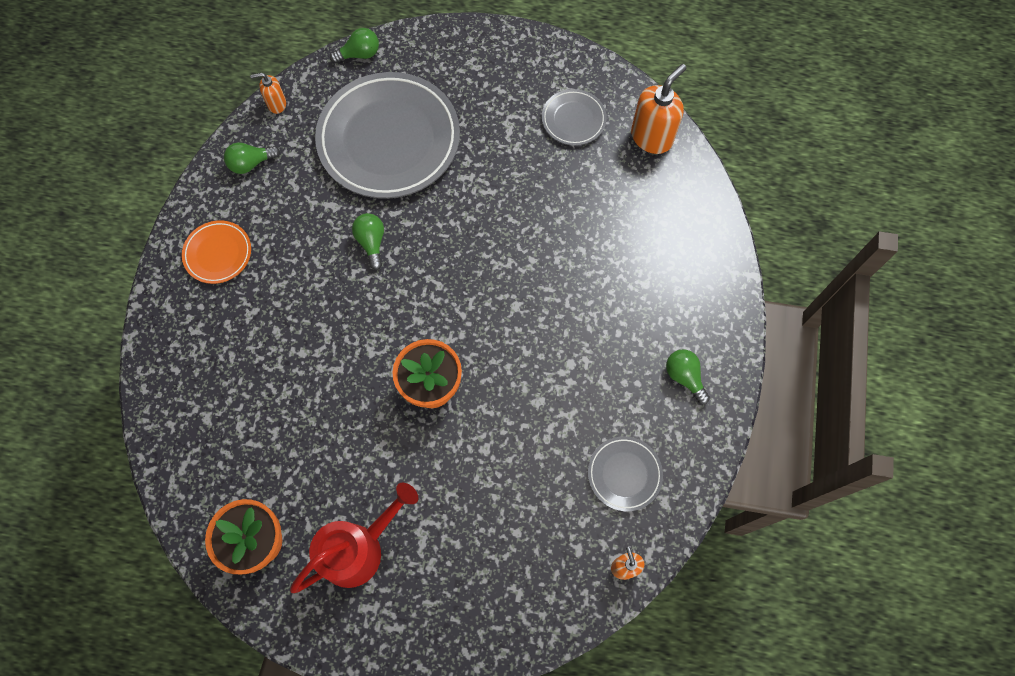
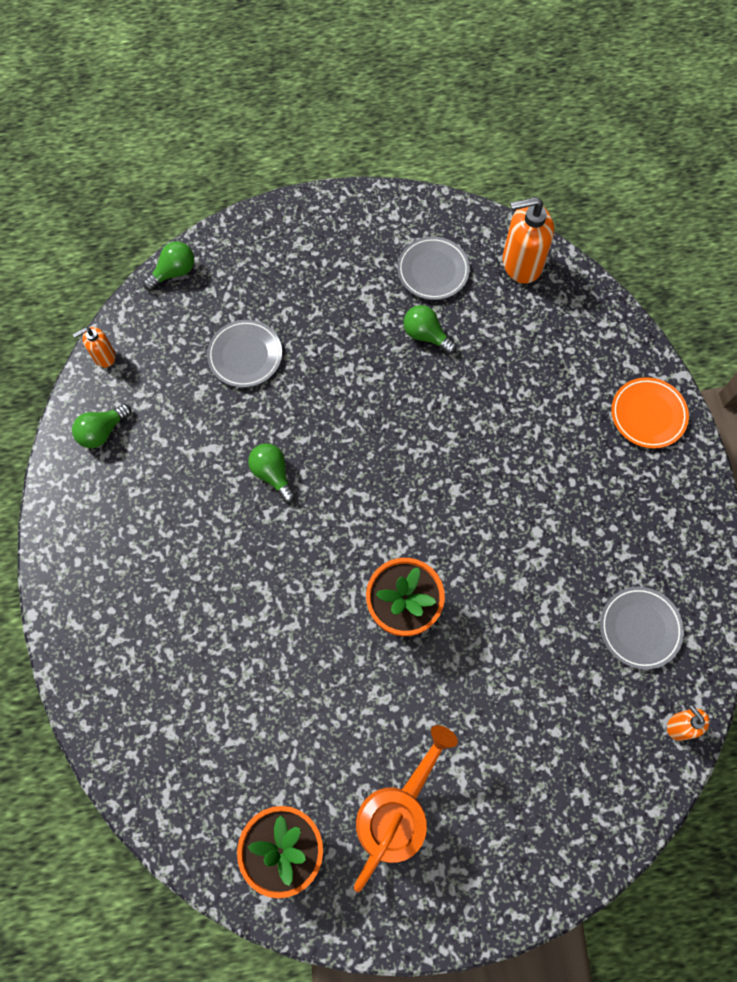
camera: 20 degrees left, 0 degrees up
orange plate [182,220,251,284] -> orange plate moved to [612,377,689,449]
red watering can [290,483,418,593] -> orange watering can [354,725,458,892]
grey plate [315,72,460,199] -> grey plate [207,320,282,388], size x0.46
orange soap dispenser [631,64,686,154] -> orange soap dispenser turned 120 degrees counterclockwise [503,197,554,284]
green light bulb [666,349,710,404] -> green light bulb moved to [404,305,457,354]

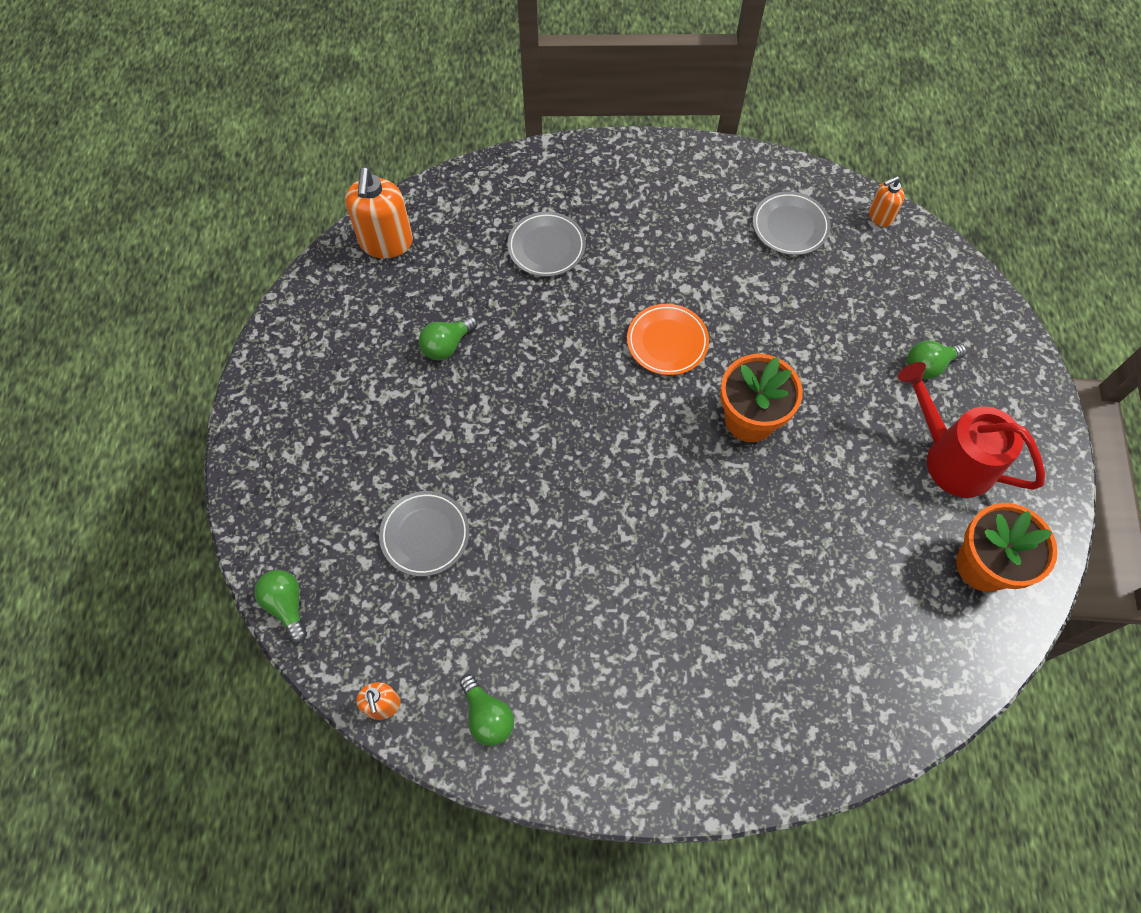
camera: 80 degrees left, 5 degrees down
green light bulb [248,443,296,503] -> green light bulb moved to [907,340,967,379]
orange watering can [354,725,458,892] -> red watering can [898,362,1045,498]
grey plate [397,236,470,300] -> grey plate moved to [507,212,586,277]
orange plate [612,377,689,449] -> orange plate moved to [627,304,709,375]

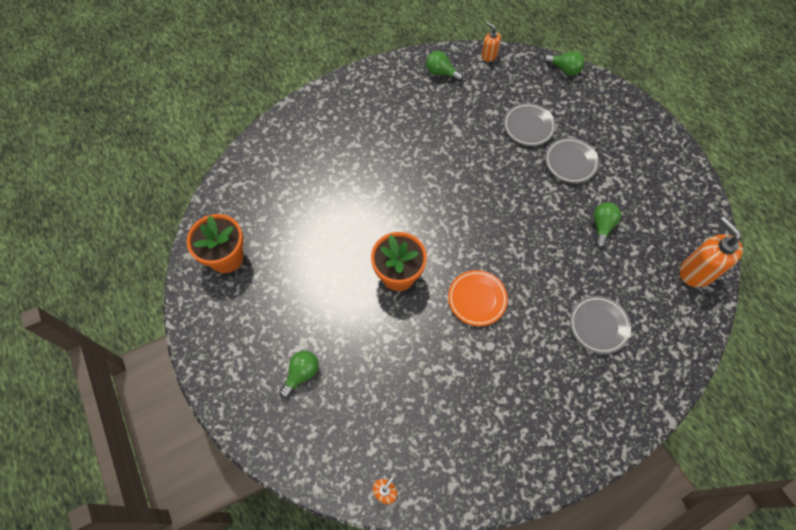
camera: 150 degrees right, 0 degrees up
grey plate [753,191,831,255] -> grey plate moved to [545,138,599,183]
red watering can [898,362,1045,498] -> none

